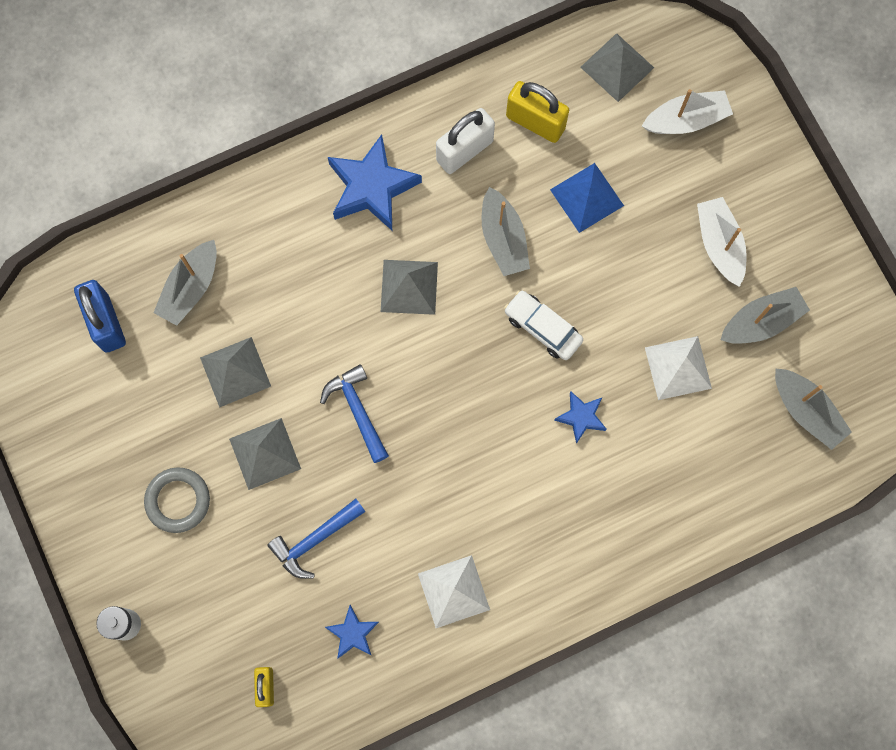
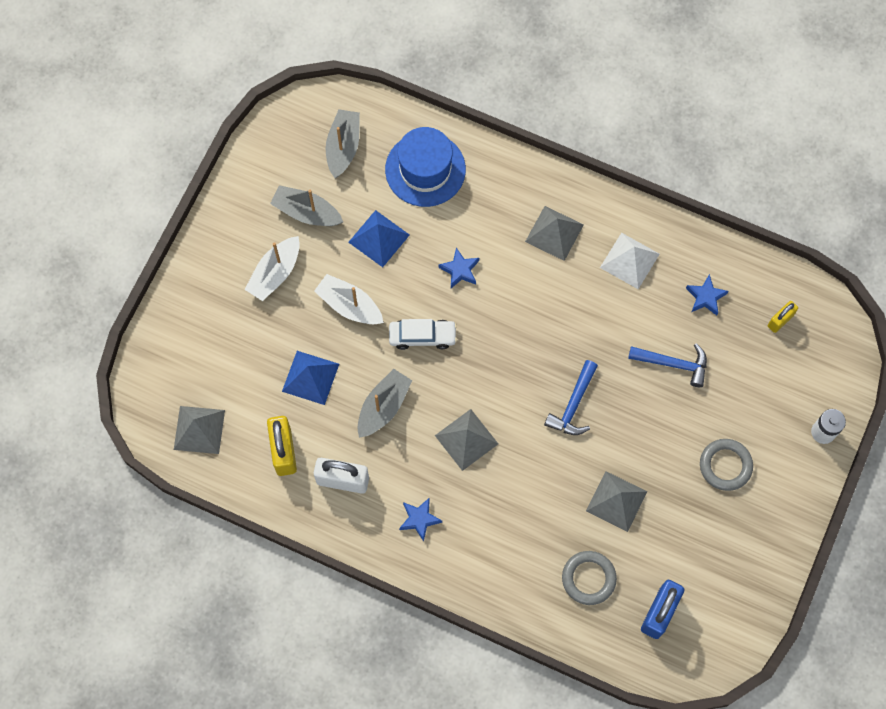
camera: 130 degrees left, 5 degrees down
grey boat [154,240,217,326] -> grey ring [562,551,617,605]
grey pyramid [229,418,301,490] -> grey pyramid moved to [525,206,584,261]
blue star [328,134,422,230] -> blue star [399,497,442,542], size x0.53
white car [504,290,583,360] -> white car turned 90 degrees counterclockwise [389,319,457,350]
white boat [642,89,733,134] -> white boat moved to [314,274,384,324]
white pyramid [645,336,712,400] -> blue pyramid [348,210,410,267]
none -> blue hat [385,127,466,207]

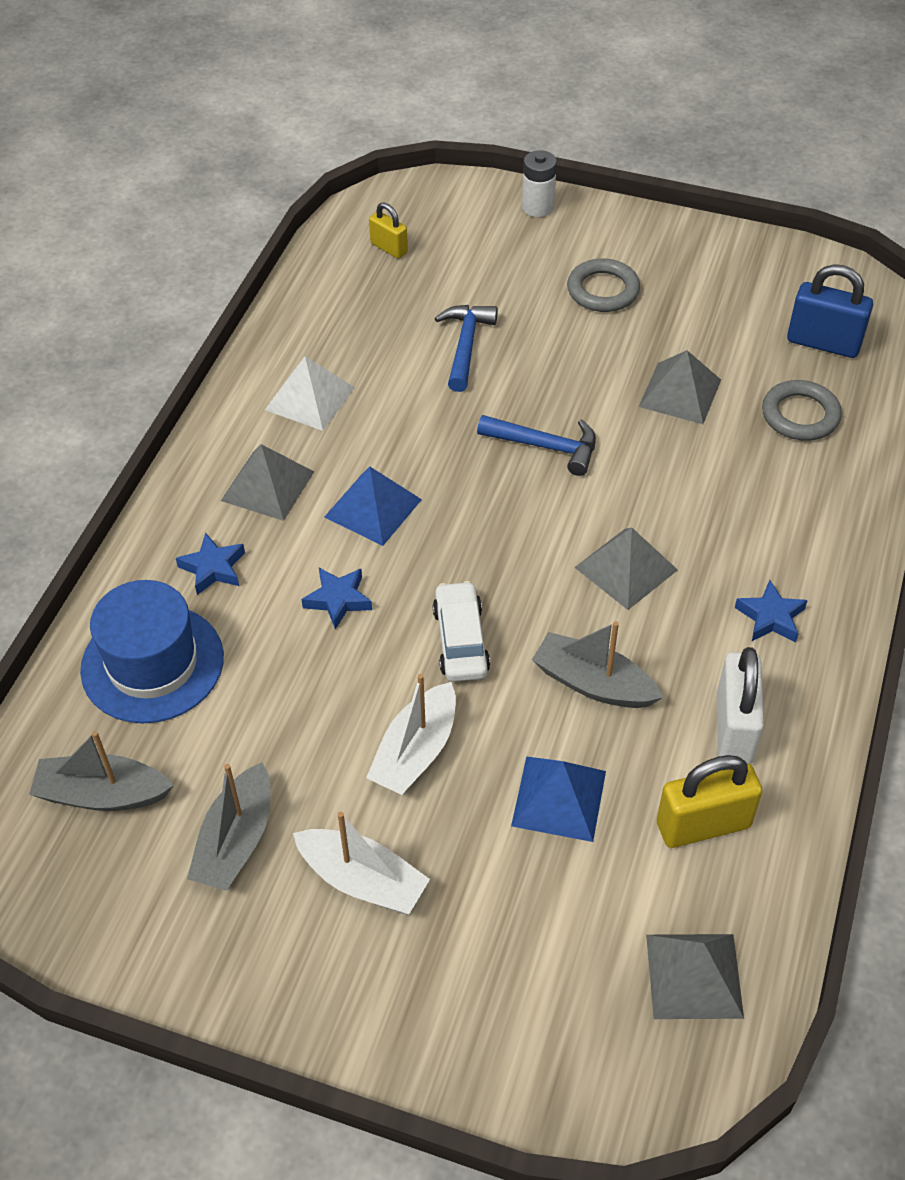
camera: 95 degrees left, 20 degrees down
blue pyramid [348,210,410,267] -> blue pyramid moved to [324,467,422,546]
blue star [686,274,729,316] -> blue star moved to [176,533,245,595]

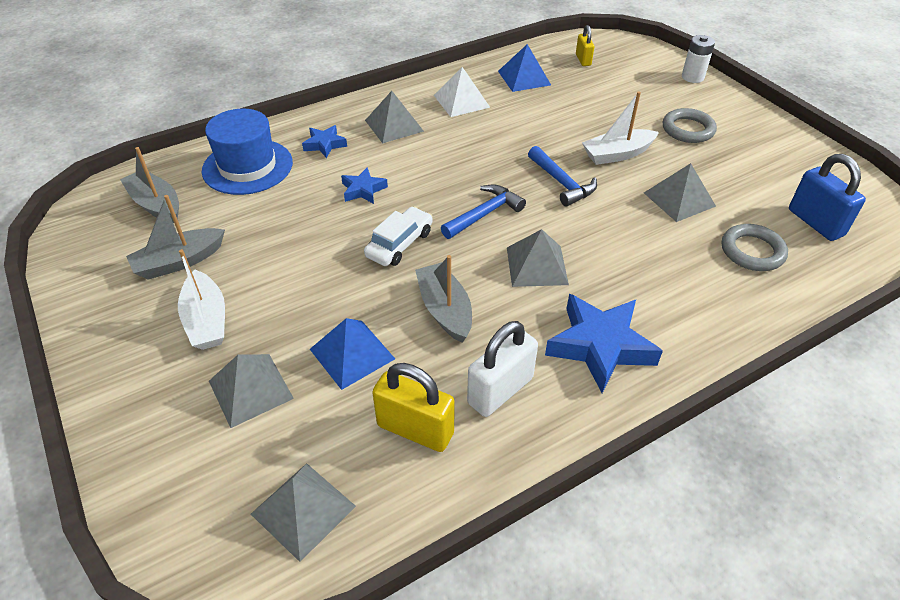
camera: 40 degrees right, 5 degrees down
blue pyramid [324,467,422,546] -> blue pyramid moved to [498,44,551,92]
white boat [366,674,456,795] -> white boat moved to [582,92,659,165]
blue hammer [435,305,498,392] -> blue hammer moved to [441,184,526,239]
blue star [735,580,808,642] -> blue star [545,294,663,393], size x1.89
none -> grey pyramid [209,354,294,428]

